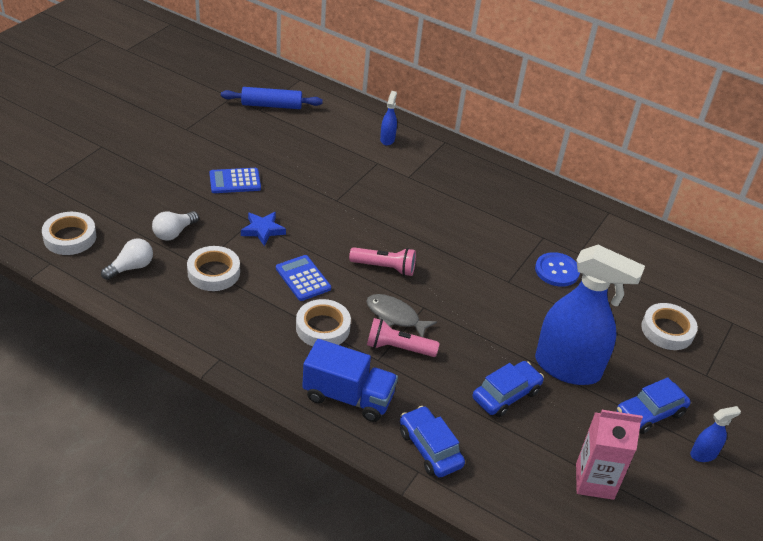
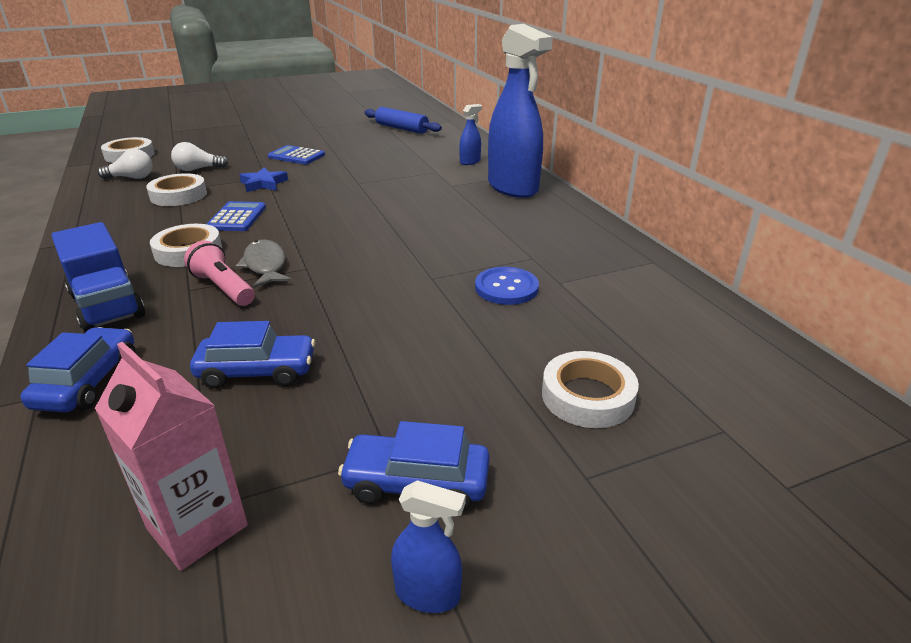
camera: 40 degrees right, 10 degrees down
pink flashlight [349,247,416,276] -> none
blue spray bottle [535,245,645,385] -> blue spray bottle moved to [488,24,553,198]

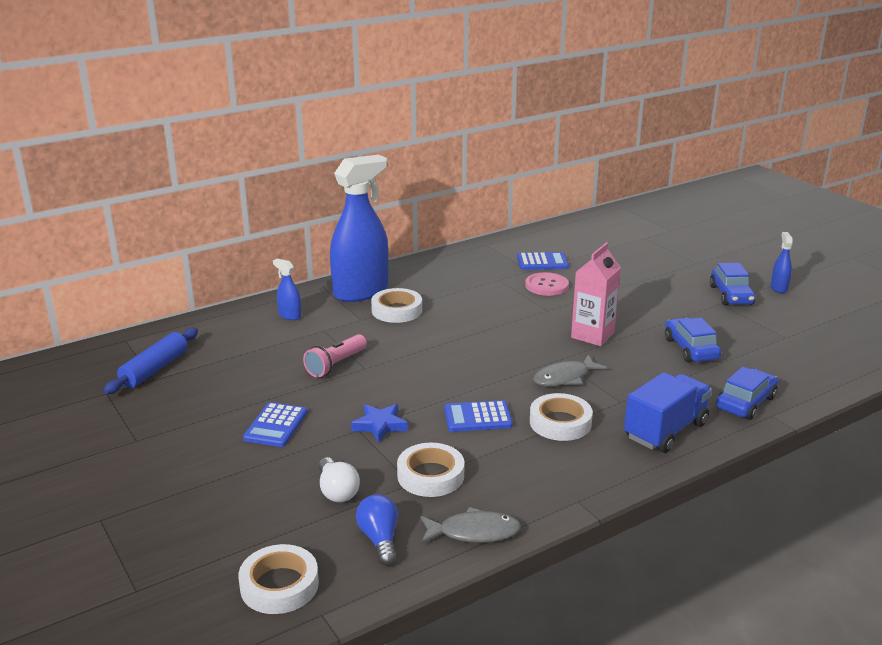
camera: 100 degrees left, 5 degrees down
blue car [20,327,135,412] -> blue car turned 135 degrees clockwise [716,367,778,420]
pink carton [95,342,248,571] -> pink carton moved to [571,242,621,346]
white light bulb [98,149,153,179] -> blue light bulb [356,495,398,566]
pink flashlight [184,240,255,306] -> pink flashlight moved to [303,334,367,378]
blue button [475,267,539,305] -> pink button [525,272,569,296]
white tape [542,351,639,428] -> white tape moved to [371,288,422,323]
none -> grey fish [420,507,521,544]
none -> blue calculator [517,252,569,270]

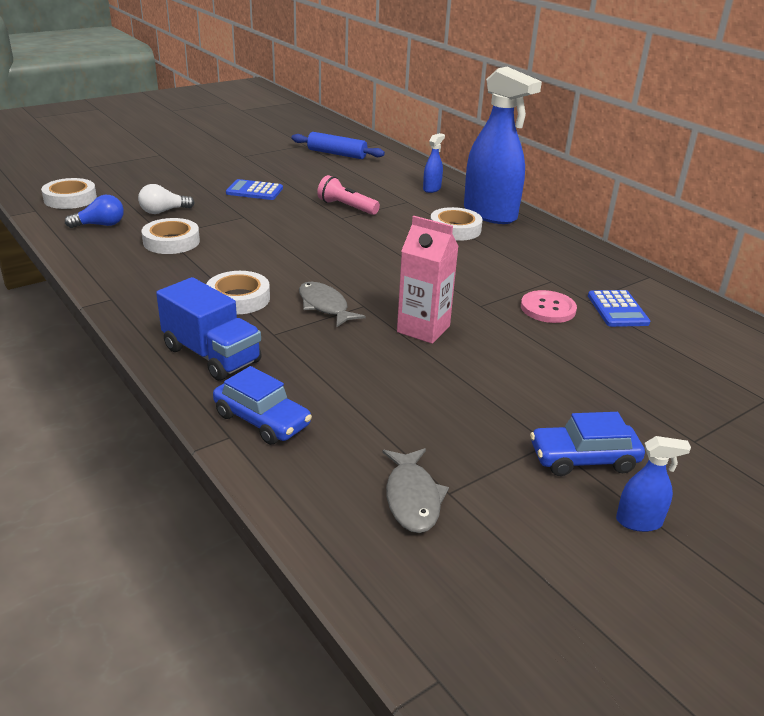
camera: 85 degrees right, 5 degrees up
blue star [351,404,408,443] -> none
grey fish [420,507,521,544] -> grey fish moved to [382,448,449,533]
blue calculator [444,400,513,432] -> none
blue car [665,317,721,363] -> none

